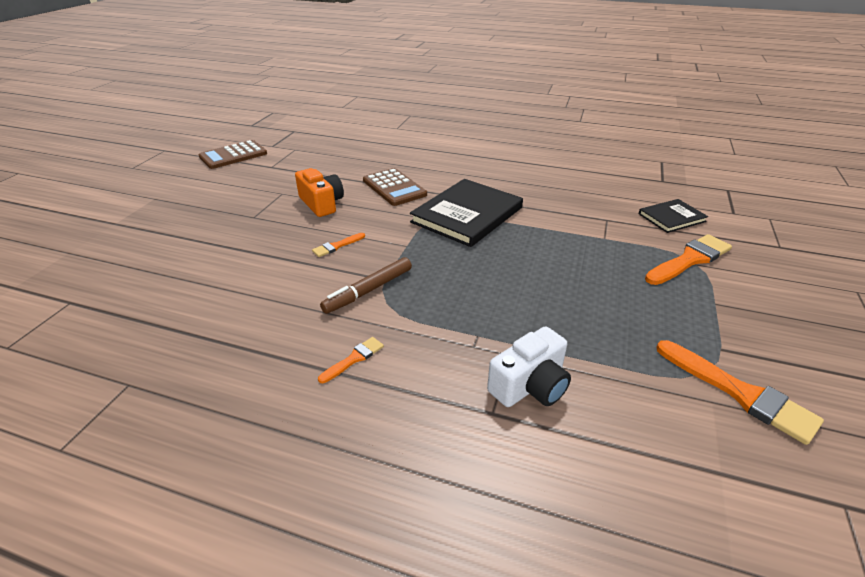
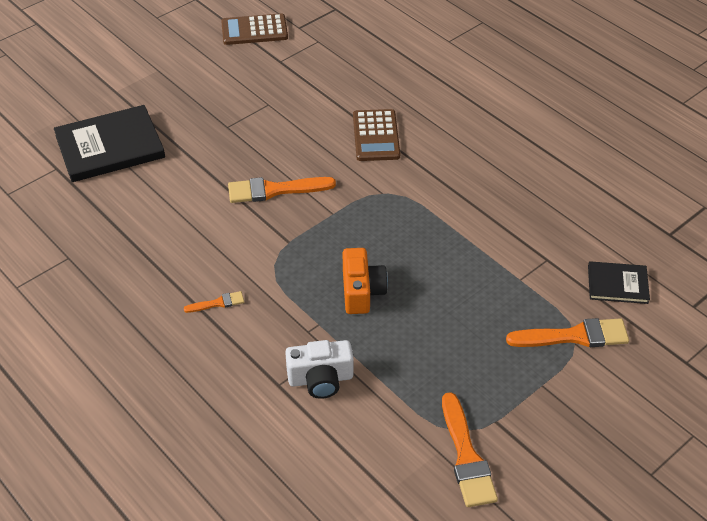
camera: 30 degrees right, 10 degrees up
orange camera [295,168,344,217] -> orange camera moved to [343,248,388,314]
orange brush [312,233,365,257] -> orange brush [228,177,336,203], size x1.96
brown marker [320,257,412,314] -> none
black book [410,179,523,247] -> black book moved to [54,105,165,182]

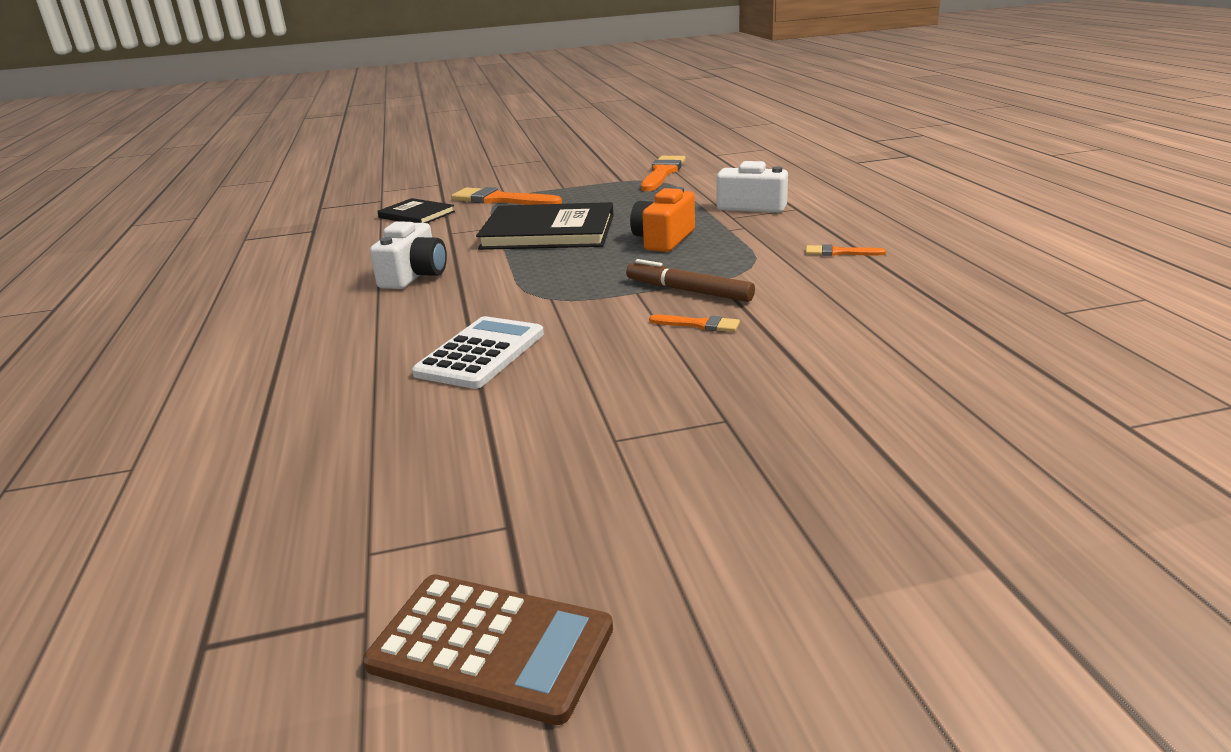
camera: 150 degrees left, 20 degrees down
black book [54,105,165,182] -> black book moved to [476,202,614,250]
orange brush [228,177,336,203] -> orange brush [649,315,740,332], size x0.51
brown calculator [353,109,400,161] -> white calculator [412,316,544,389]
none -> white camera [370,221,447,289]
none -> brown marker [626,259,755,302]

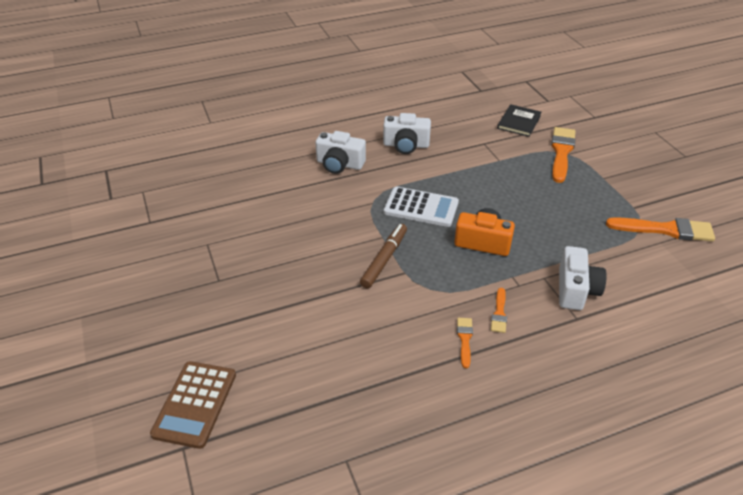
camera: 80 degrees right, 15 degrees up
brown calculator [363,575,613,725] -> brown calculator moved to [150,361,236,449]
white calculator [412,316,544,389] -> white calculator moved to [384,187,459,227]
black book [476,202,614,250] -> none
orange brush [649,315,740,332] -> orange brush moved to [491,288,507,333]
none -> white camera [316,131,366,174]

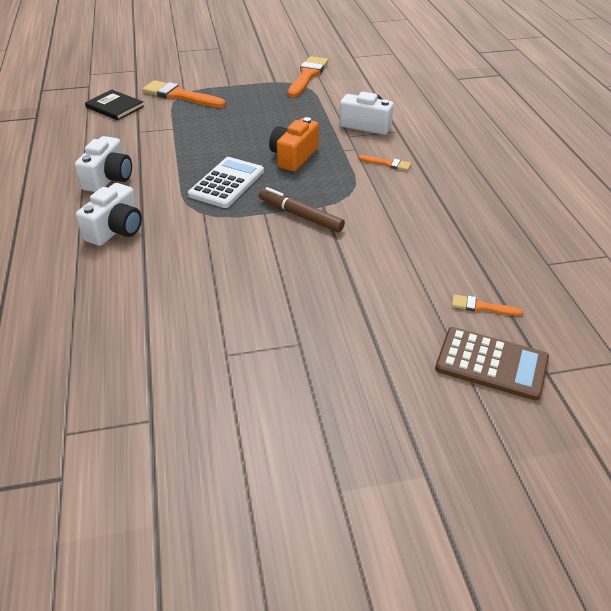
camera: 80 degrees left, 0 degrees up
orange brush [457,318,473,368] -> orange brush moved to [452,294,523,316]

